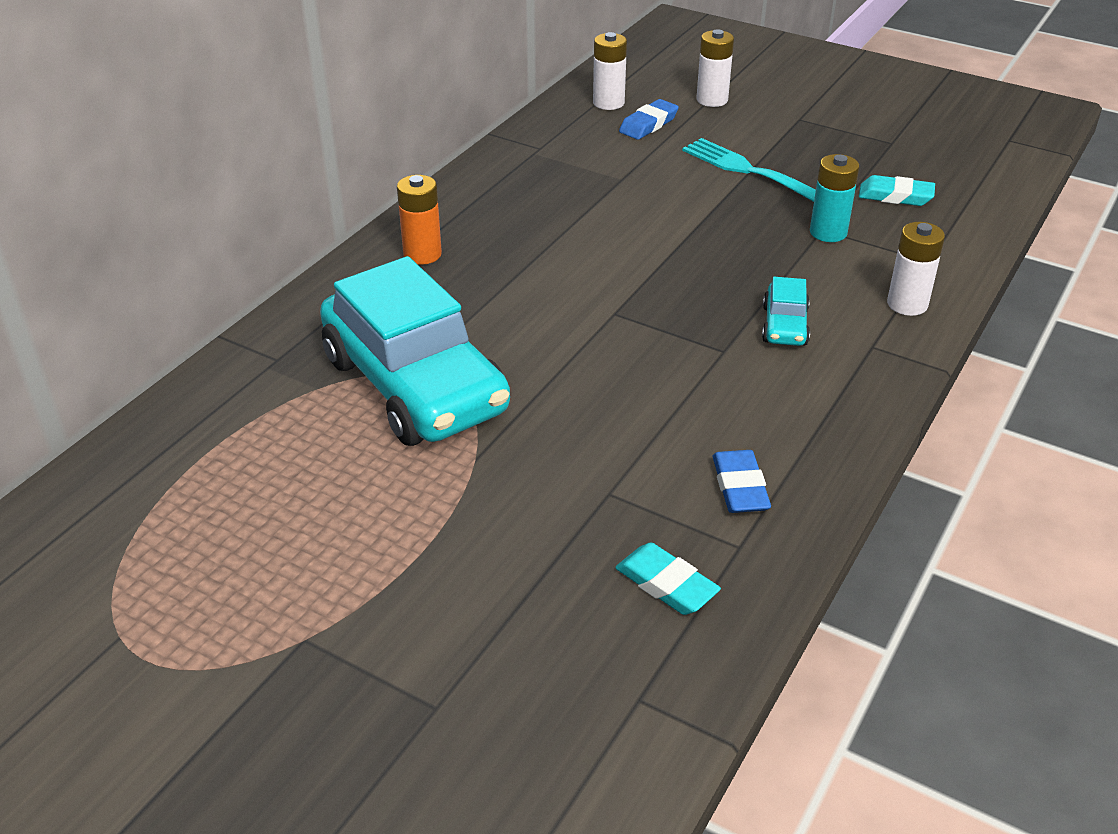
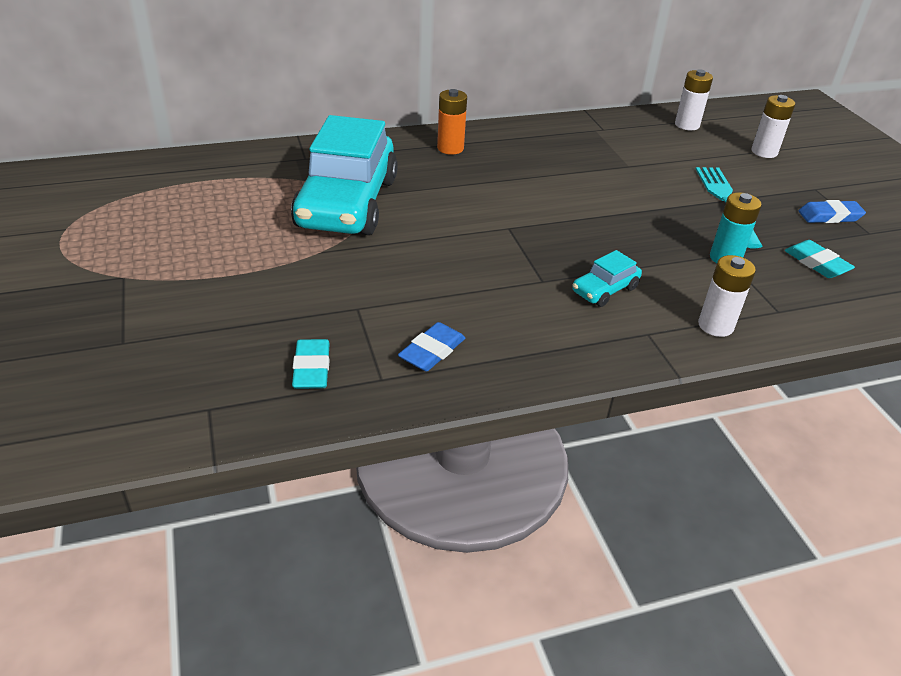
camera: 40 degrees right, 0 degrees up
blue eraser [619,99,679,140] -> blue eraser moved to [799,200,866,223]

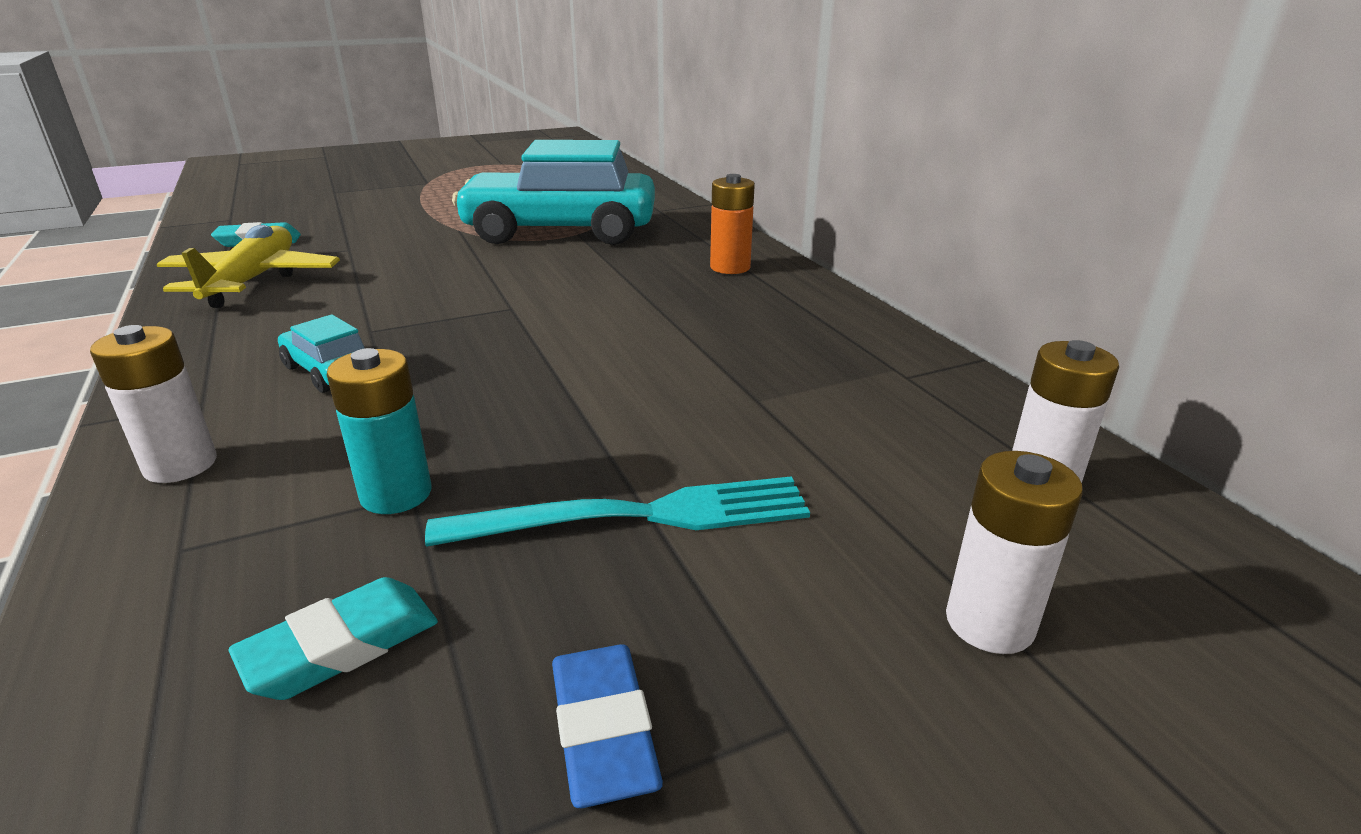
camera: 85 degrees right, 10 degrees down
blue eraser [398,322,465,371] -> yellow plane [157,225,340,308]

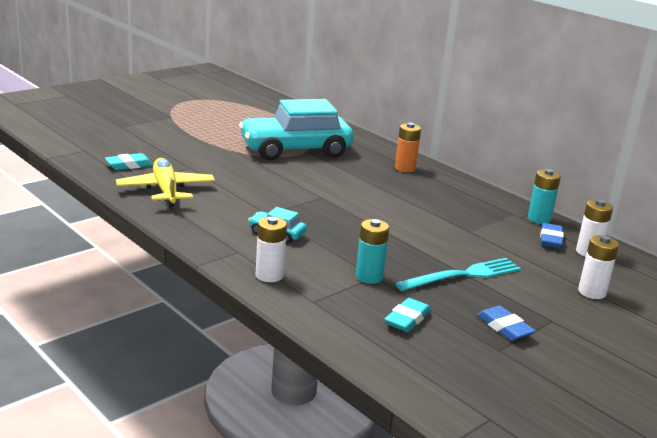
camera: 20 degrees left, 5 degrees down
none -> turquoise battery [528,169,561,224]
none -> blue eraser [540,223,564,248]

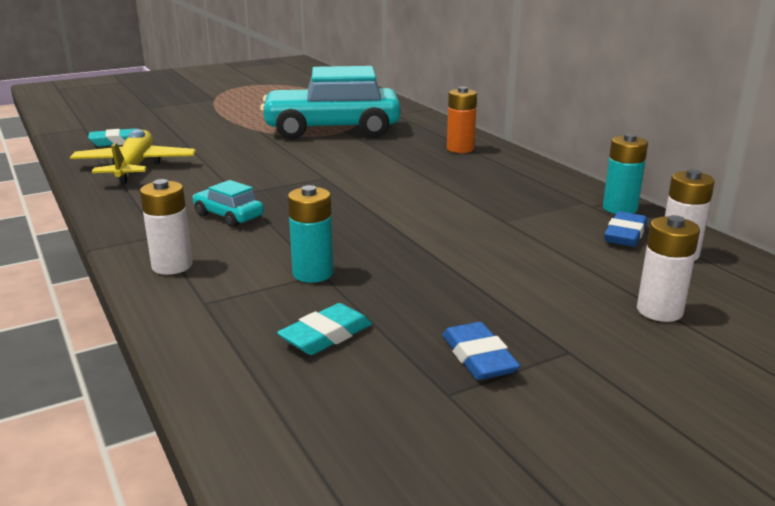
camera: 15 degrees right, 0 degrees up
turquoise fork [395,258,521,291] -> none

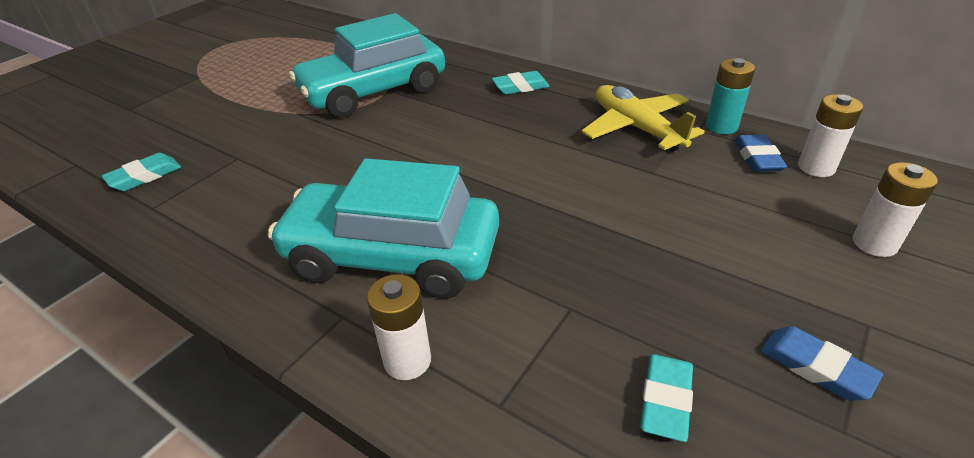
camera: 25 degrees left, 15 degrees up
yellow plane [70,129,196,184] -> yellow plane moved to [582,85,705,152]
turquoise car [192,180,264,227] -> turquoise car [268,158,499,299], size x2.40
turquoise battery [288,185,333,283] -> none
orange battery [447,87,477,153] -> turquoise eraser [492,71,550,94]

